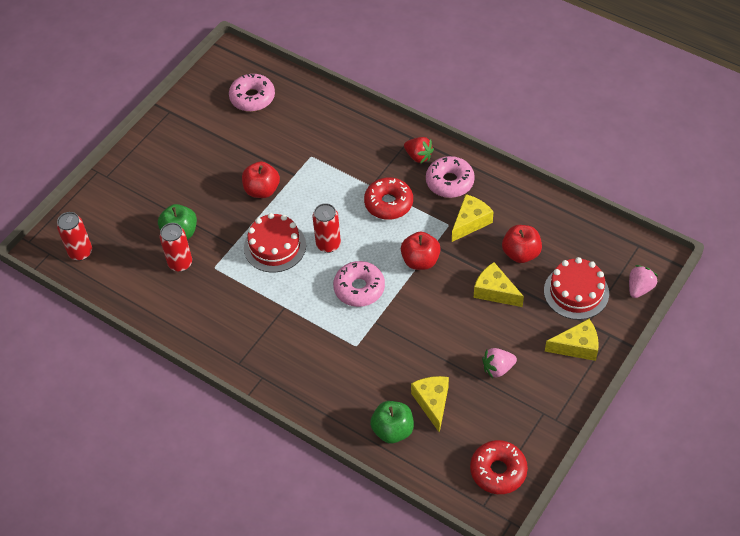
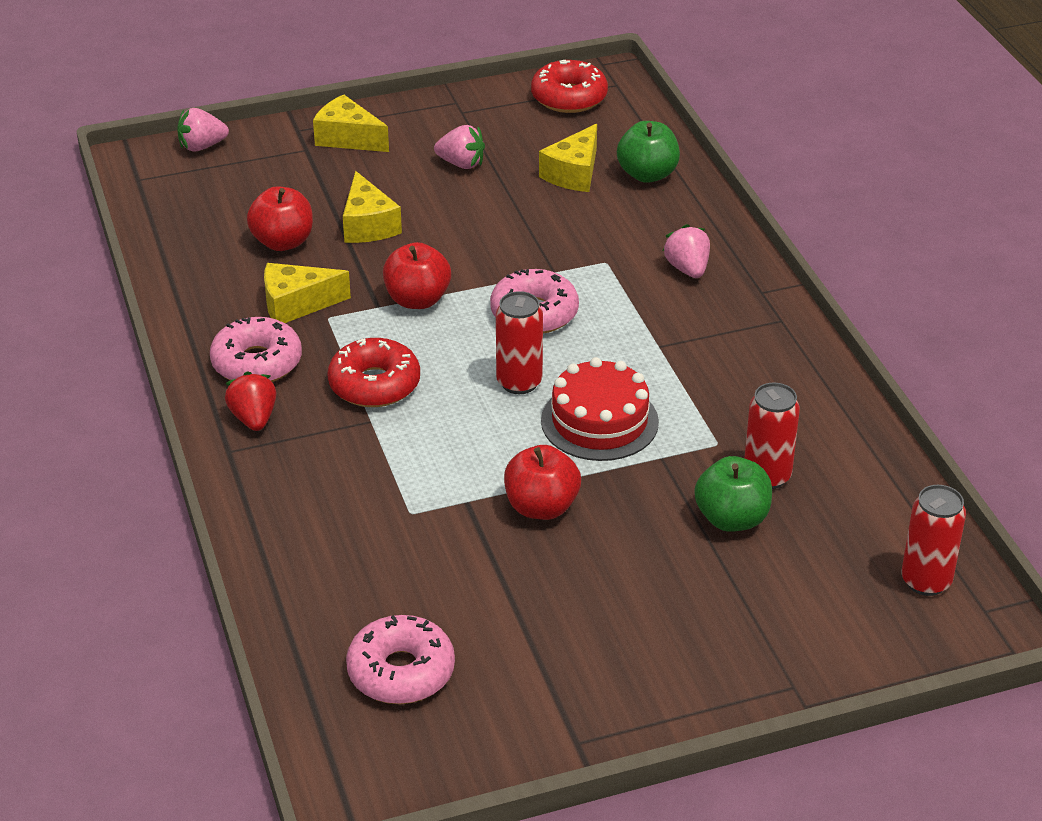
camera: 145 degrees left, 15 degrees down
red cake [544,257,609,320] -> none
none -> pink strawberry [663,224,710,278]

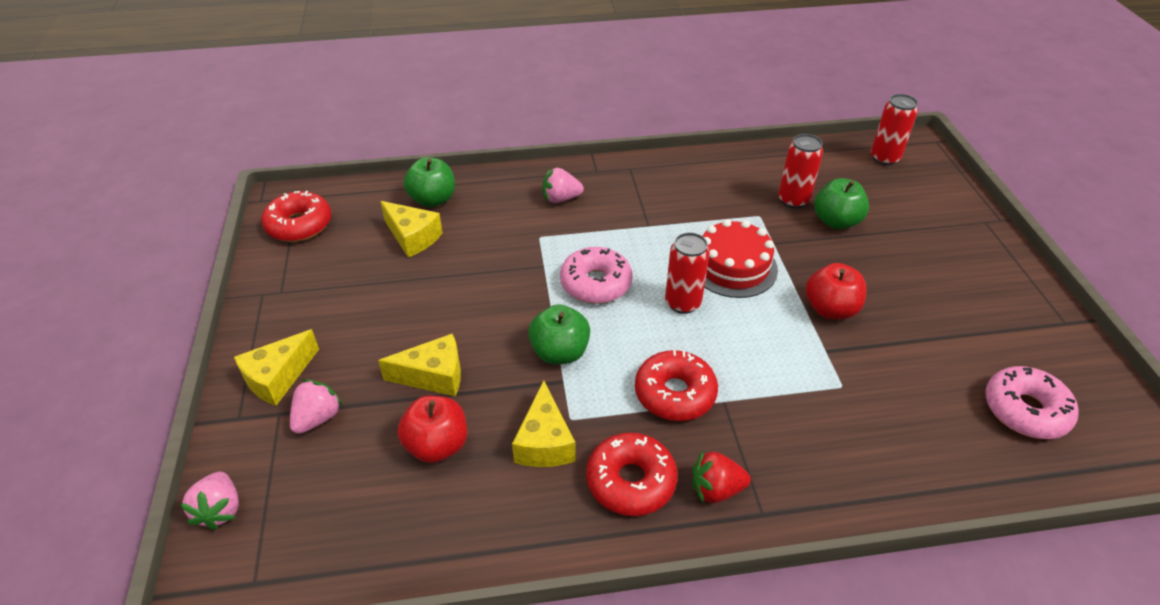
camera: 80 degrees left, 5 degrees up
pink donut [210,317,302,382] -> red donut [586,432,678,516]
red apple [383,242,451,309] -> green apple [528,304,590,364]
pink strawberry [434,125,485,169] -> pink strawberry moved to [290,379,343,434]

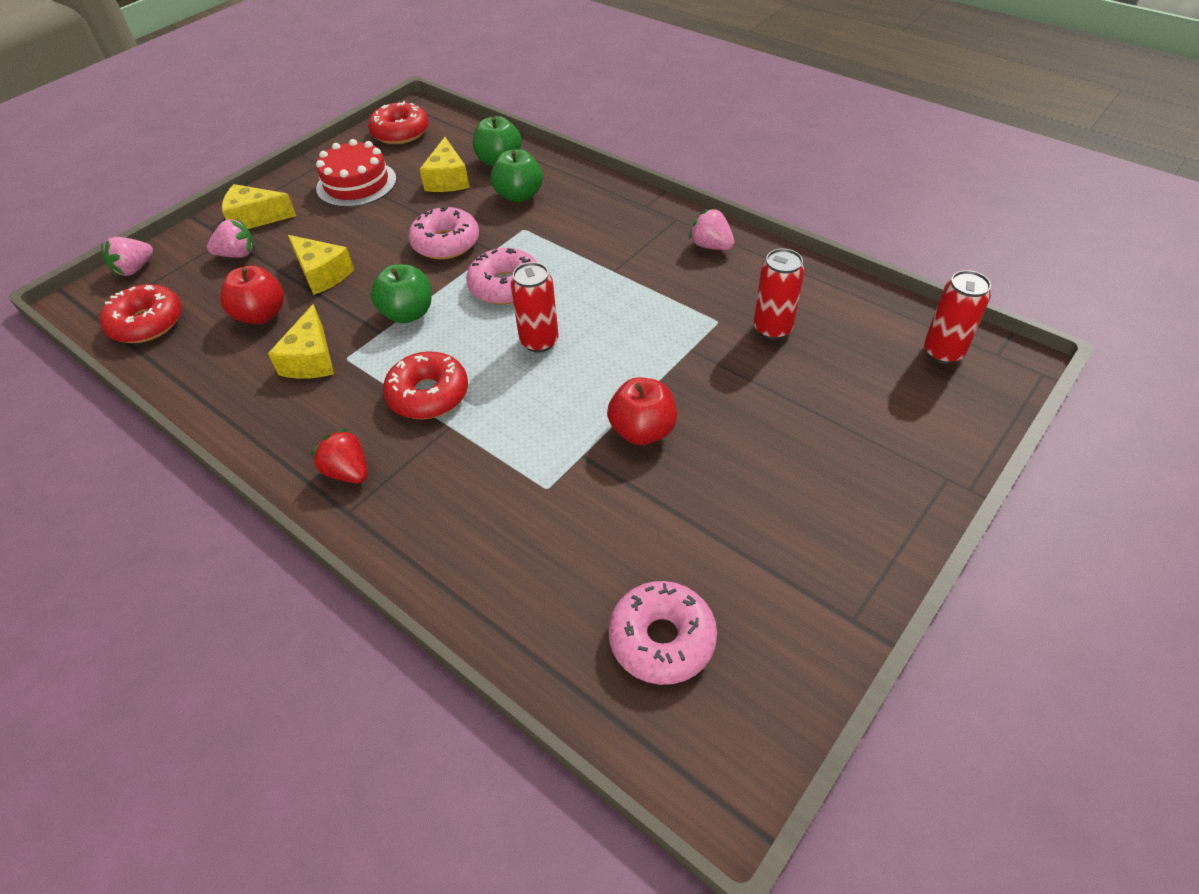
camera: 50 degrees right, 5 degrees up
yellow cheese [512,380,576,467] -> yellow cheese turned 45 degrees counterclockwise [268,304,334,379]
pink strawberry [543,168,584,203] -> pink strawberry moved to [689,208,734,250]
red donut [586,432,678,516] -> red donut moved to [100,284,182,343]
red cake [703,219,778,298] -> red cake moved to [316,139,397,207]
green apple [814,178,869,230] -> green apple moved to [491,149,543,202]
none -> pink donut [408,207,479,259]

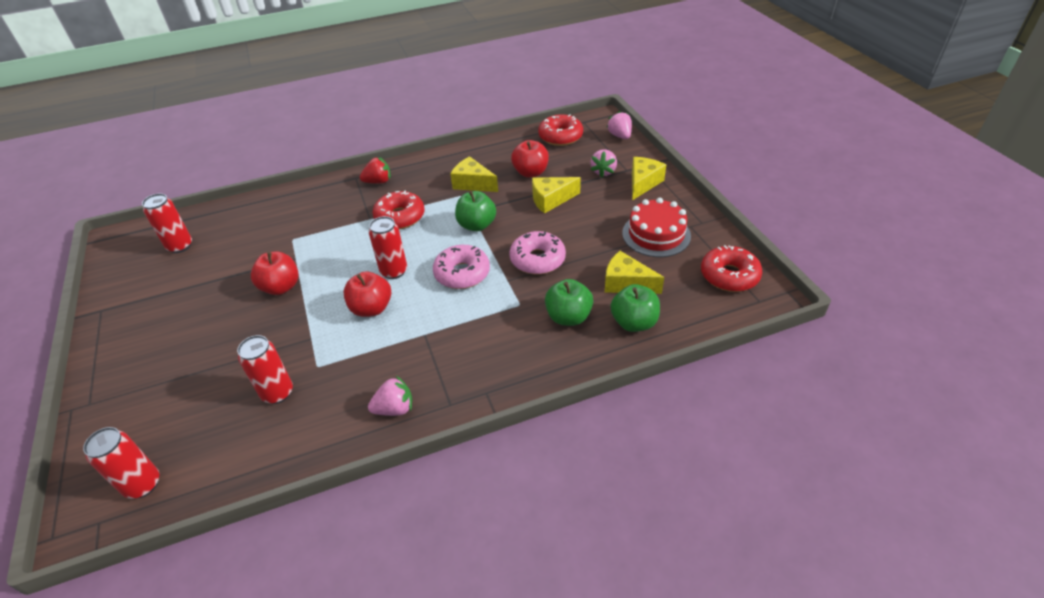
camera: 120 degrees right, 5 degrees down
pink donut [608,581,717,685] -> red can [142,193,192,253]
none -> red apple [343,271,391,317]

